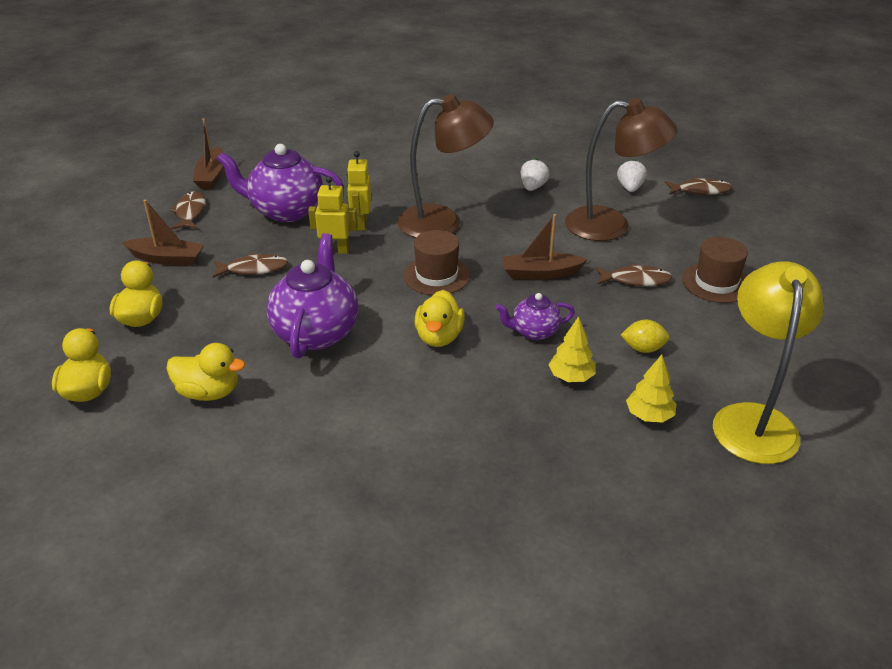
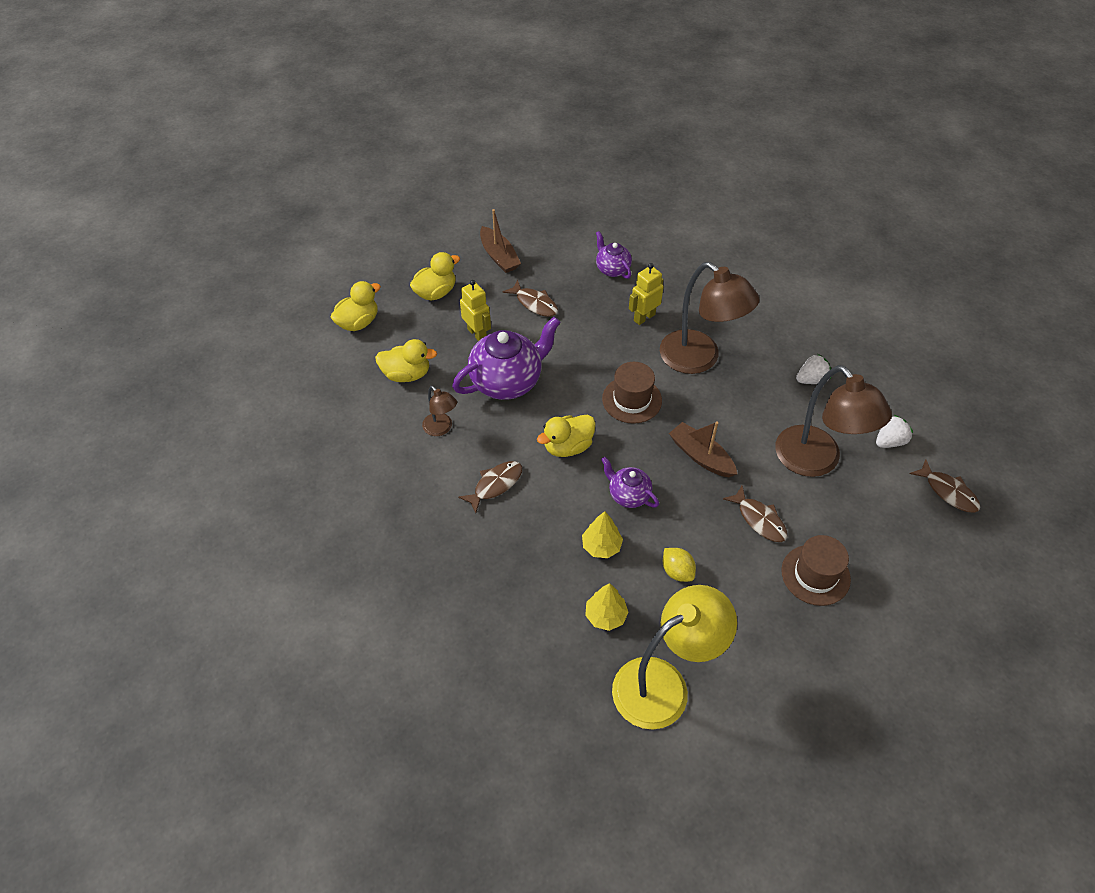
camera: 50 degrees right, 15 degrees up
yellow duck [166,343,245,401] -> yellow duck turned 60 degrees counterclockwise [375,339,437,382]
brown fish [169,191,206,229] -> brown fish moved to [458,461,522,513]
brown boat [193,118,224,189] -> none
purple teapot [217,144,344,222] -> purple teapot [596,231,632,279], size x0.54
yellow robot [308,176,358,254] -> yellow robot moved to [460,280,491,341]
none -> brown lamp [422,386,457,436]

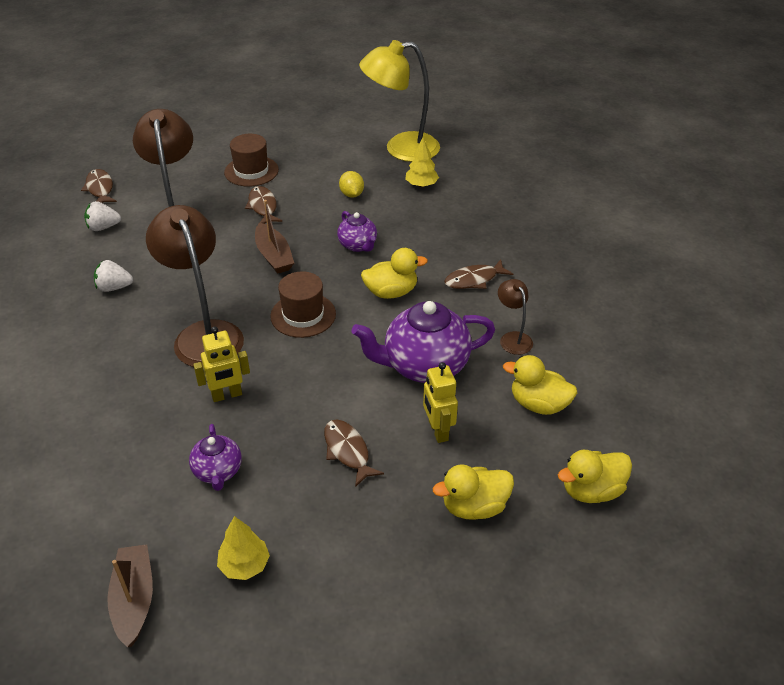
camera: 160 degrees left, 10 degrees down
brown boat [480,209,521,273] -> brown boat moved to [107,544,153,647]
yellow tree [582,511,623,558] -> yellow tree moved to [217,516,270,580]

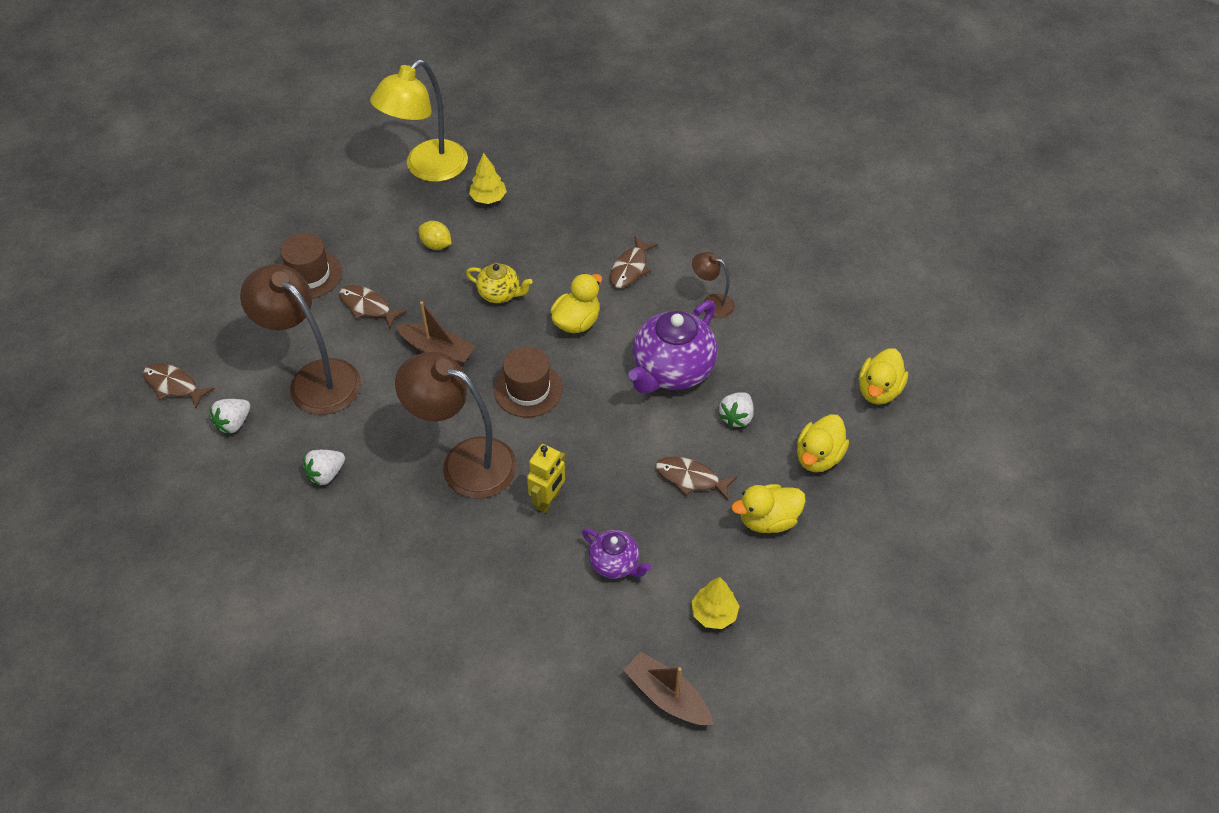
camera: 40 degrees left, 10 degrees up
purple teapot [337,211,377,252] -> yellow teapot [466,263,533,303]
yellow robot [423,362,458,443] -> white strawberry [718,392,754,428]
yellow duck [503,355,577,415] -> yellow duck moved to [731,484,806,533]

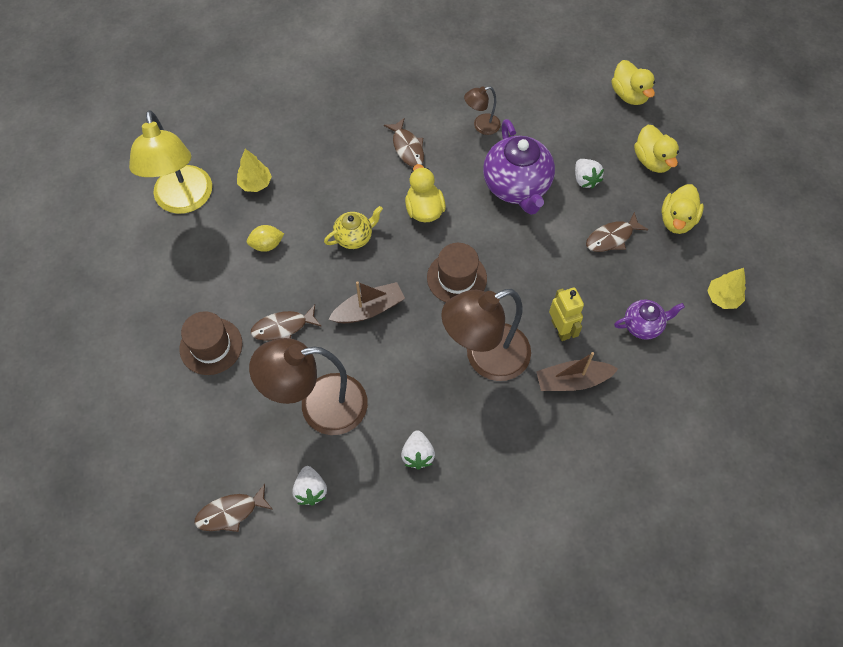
camera: 50 degrees left, 10 degrees up
brown boat [623,651,713,726] -> brown boat moved to [536,352,618,391]

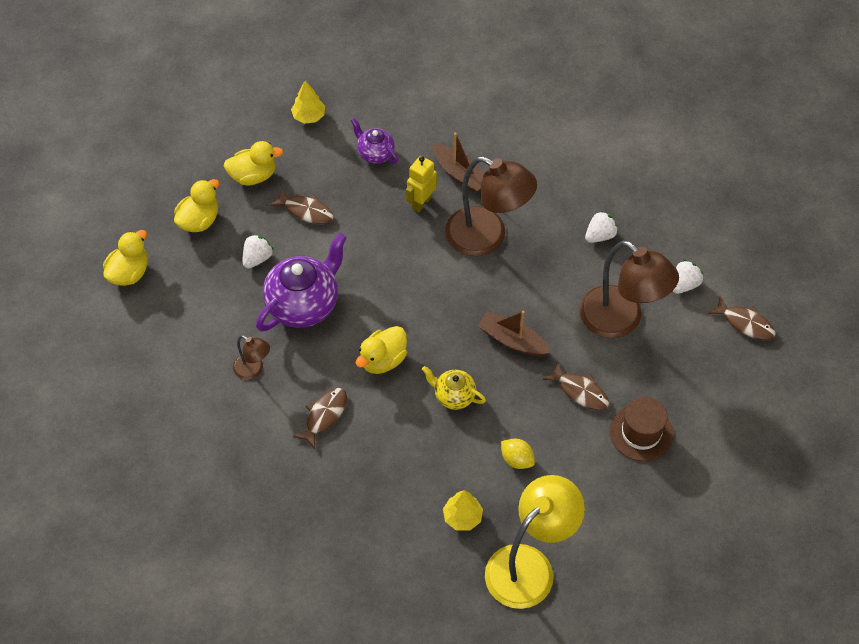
camera: 125 degrees left, 5 degrees down
brown hat [427,243,487,302] -> none

